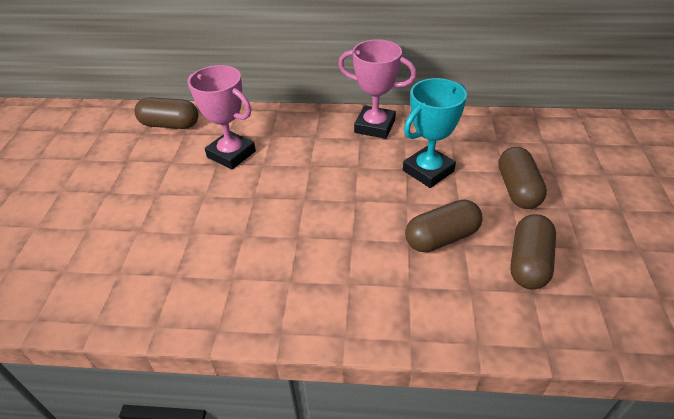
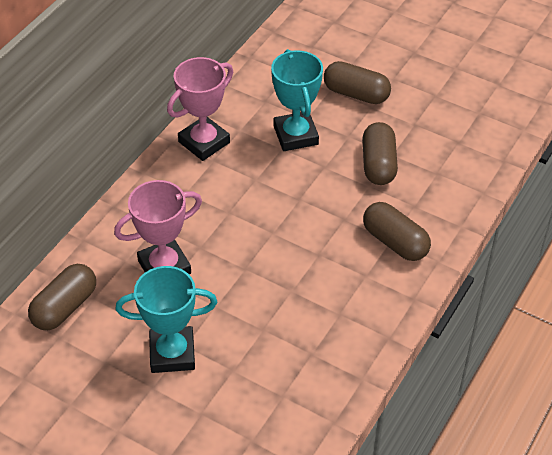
camera: 65 degrees left, 5 degrees up
brown capsule [510,214,556,290] -> brown capsule moved to [363,202,431,261]
none -> turquoise trophy [116,266,217,373]

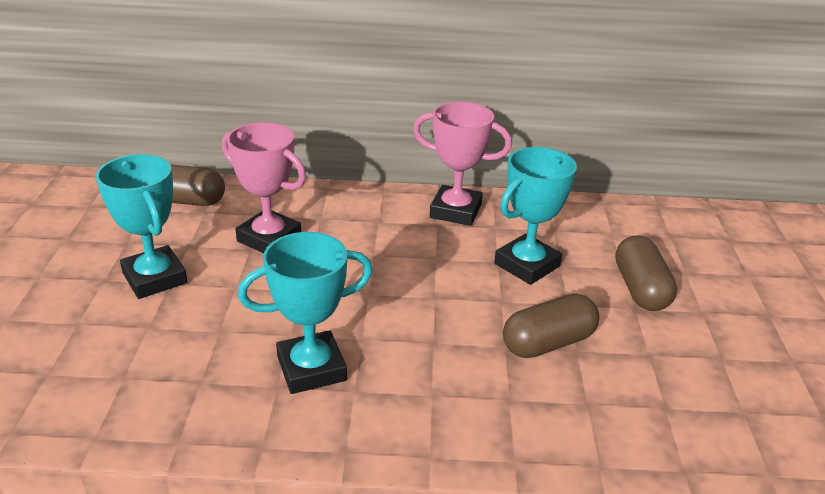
camera: 60 degrees right, 15 degrees down
brown capsule [363,202,431,261] -> none
none -> turquoise trophy [238,232,373,394]

